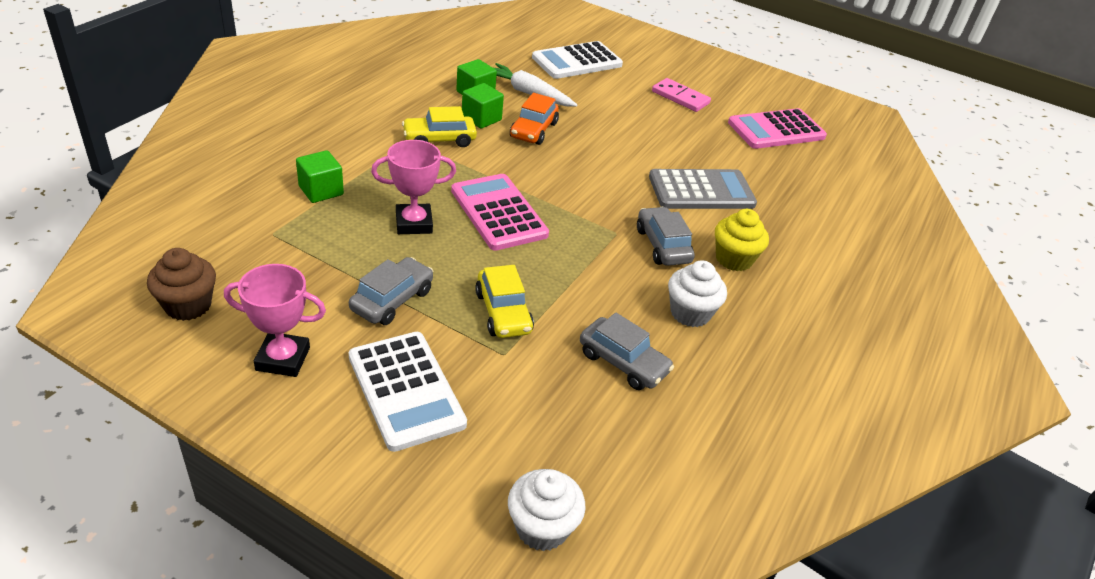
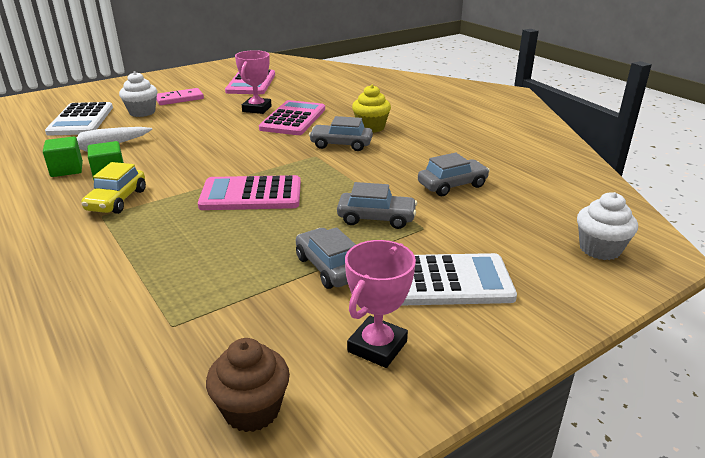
camera: 60 degrees left, 10 degrees down
green cube [296,150,344,203] -> none
pink trophy [371,140,456,234] -> pink trophy moved to [235,50,272,114]
yellow car [475,265,534,338] -> grey car [337,182,417,229]
orange car [510,93,559,145] -> none
grey calculator [649,169,757,209] -> pink calculator [259,100,325,135]
white cupcake [668,260,727,327] -> white cupcake moved to [119,72,158,117]

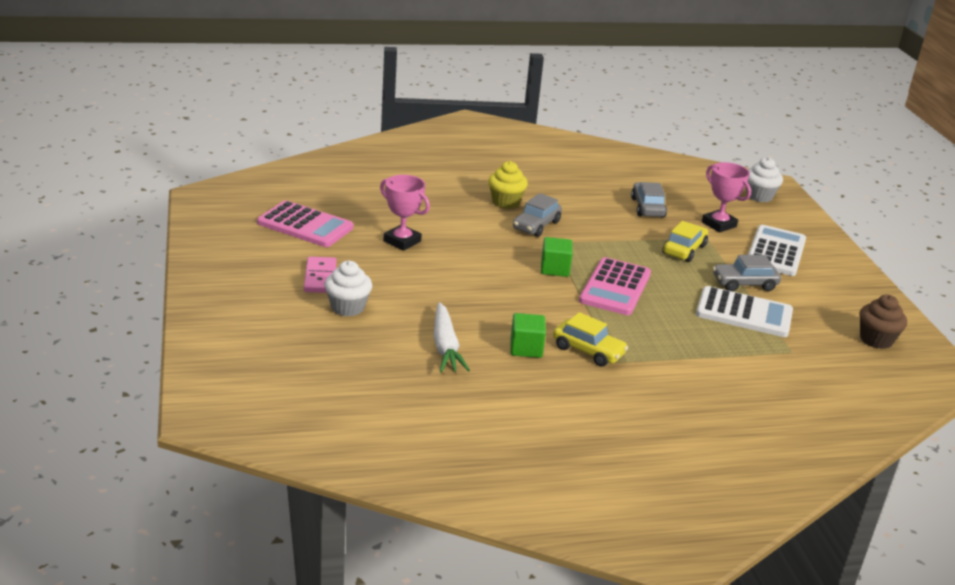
camera: 70 degrees left, 0 degrees up
green cube [43,136,83,177] -> green cube moved to [541,237,573,277]
white calculator [45,102,113,136] -> white calculator moved to [696,286,793,337]
pink calculator [259,100,325,135] -> none
grey car [337,182,417,229] -> yellow car [663,221,708,262]
pink trophy [345,240,416,368] -> pink trophy moved to [702,162,751,233]

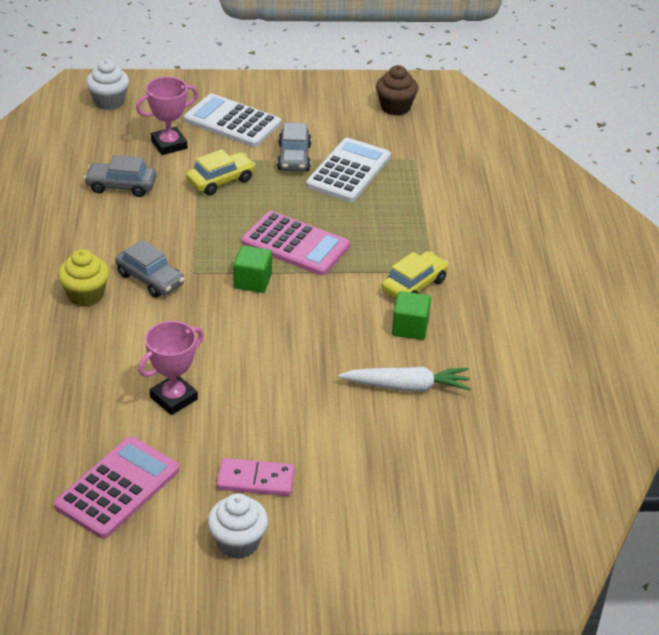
camera: 80 degrees left, 10 degrees up
white cupcake [324,261,372,317] -> white cupcake moved to [208,493,268,559]
yellow car [663,221,708,262] -> yellow car turned 105 degrees clockwise [186,149,256,196]

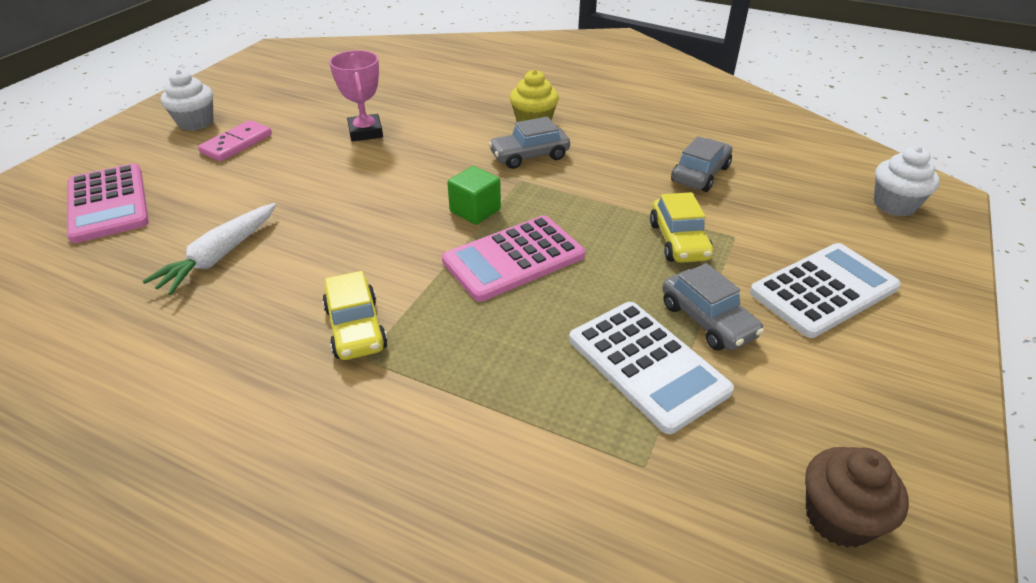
camera: 120 degrees right, 0 degrees up
pink calculator [54,436,179,539] -> pink calculator moved to [67,163,149,243]
pink trophy [136,77,198,155] -> none
grey car [277,123,311,172] -> grey car turned 150 degrees counterclockwise [662,263,764,350]
green cube [392,291,431,340] -> none

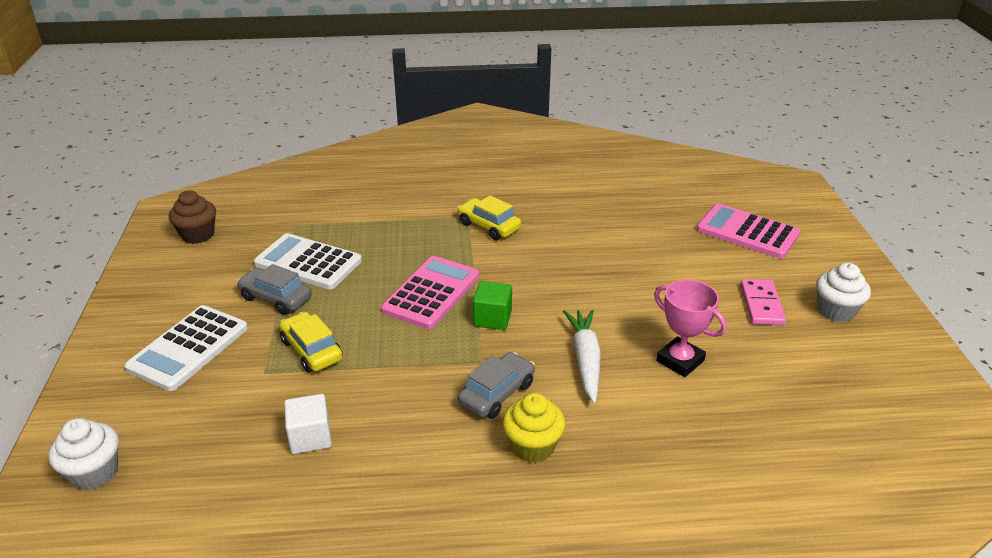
camera: 150 degrees right, 5 degrees down
white carrot [142,203,276,295] -> white carrot moved to [563,310,601,403]
grey car [671,136,732,192] -> white cube [284,394,332,454]

